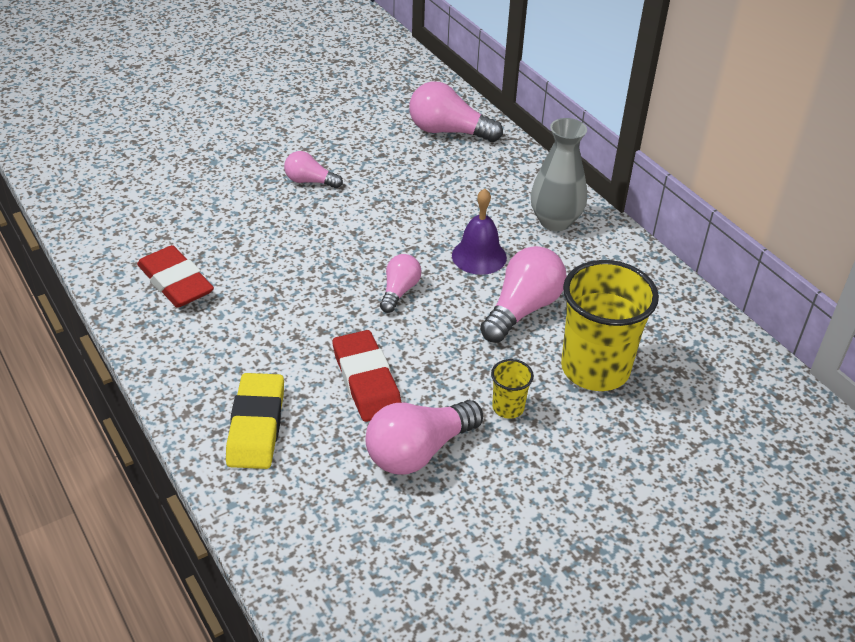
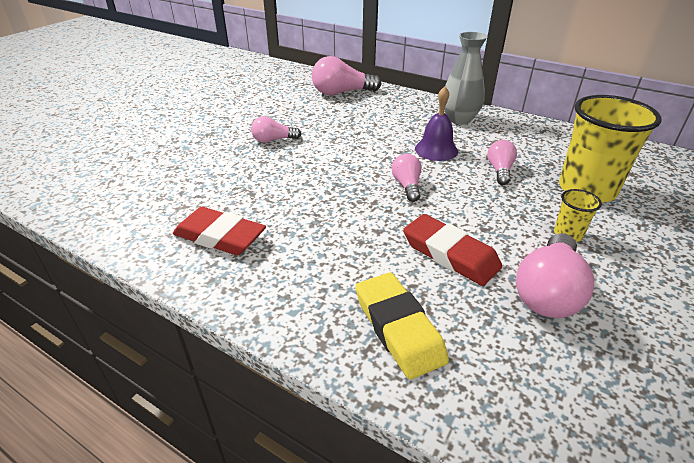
camera: 25 degrees left, 5 degrees down
pink light bulb [480,246,566,343] -> pink light bulb [487,140,517,185], size x0.59

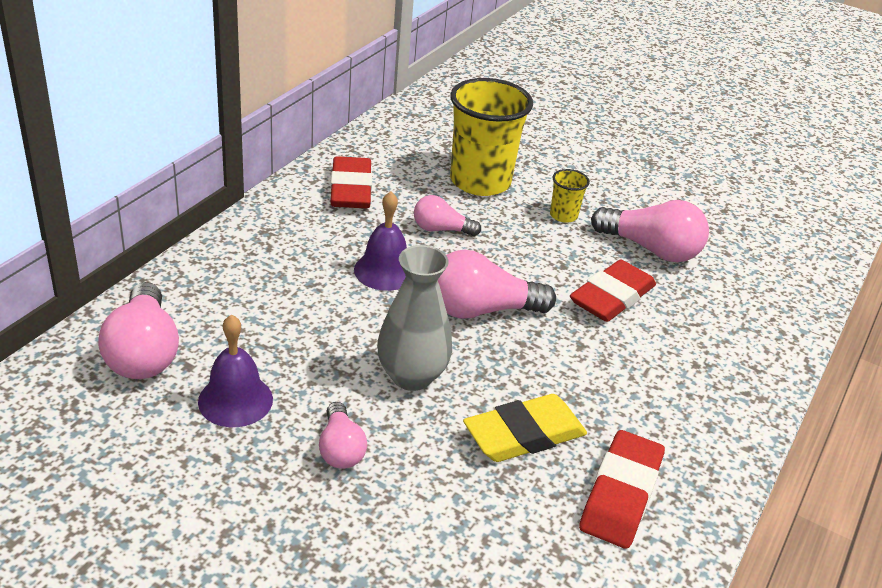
camera: 95 degrees left, 0 degrees up
yellow eraser [355,273,449,380] -> yellow eraser moved to [463,394,587,462]
pink light bulb [392,154,422,202] -> pink light bulb [438,249,556,319], size x1.70
grey vase [444,32,487,124] -> grey vase moved to [377,245,452,391]
none -> purple bell [198,314,273,427]
none -> red eraser [331,156,372,208]

